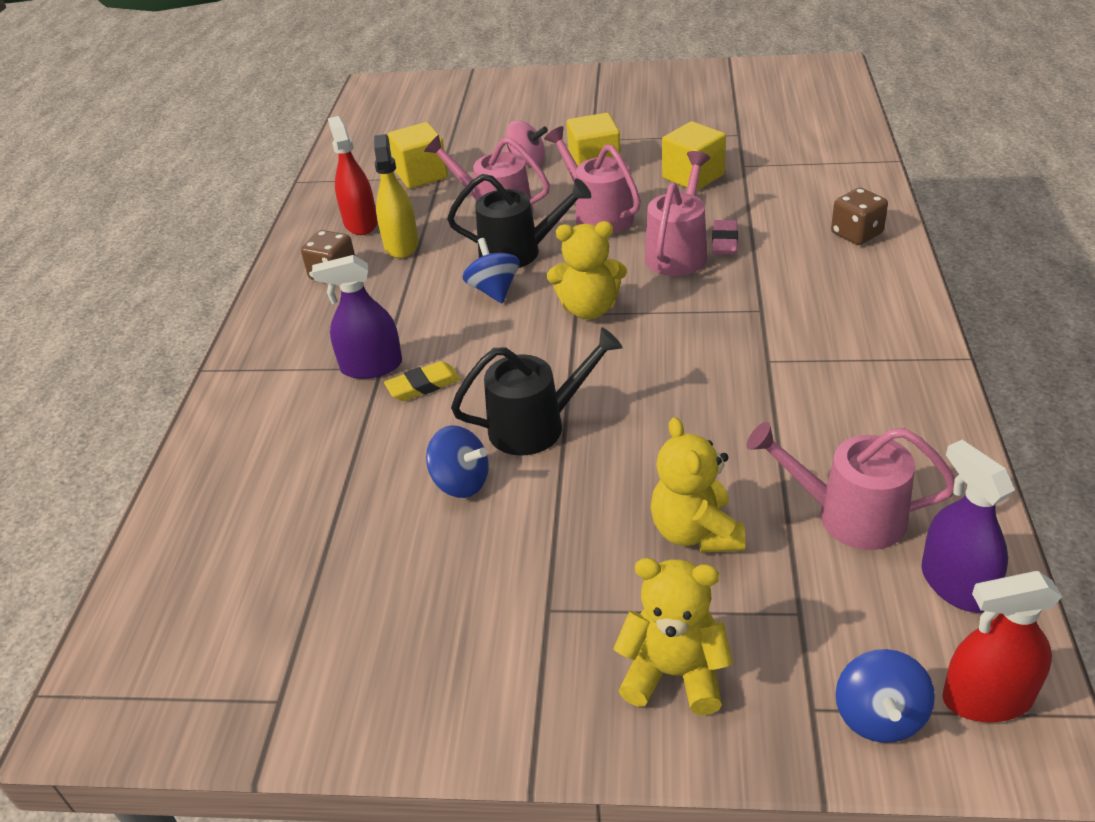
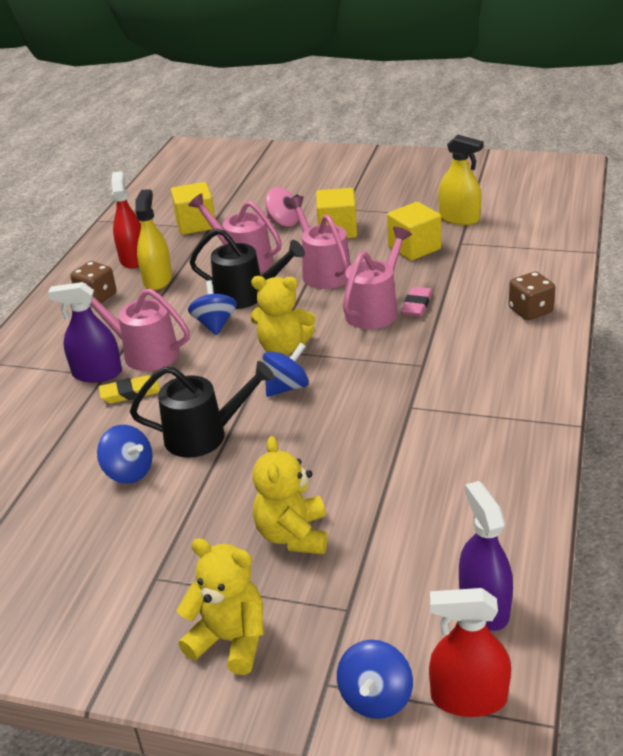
camera: 10 degrees right, 5 degrees down
pink watering can [747,422,955,550] -> pink watering can moved to [86,283,190,371]
none -> blue spinning top [263,342,309,397]
none -> yellow spray bottle [438,135,484,225]

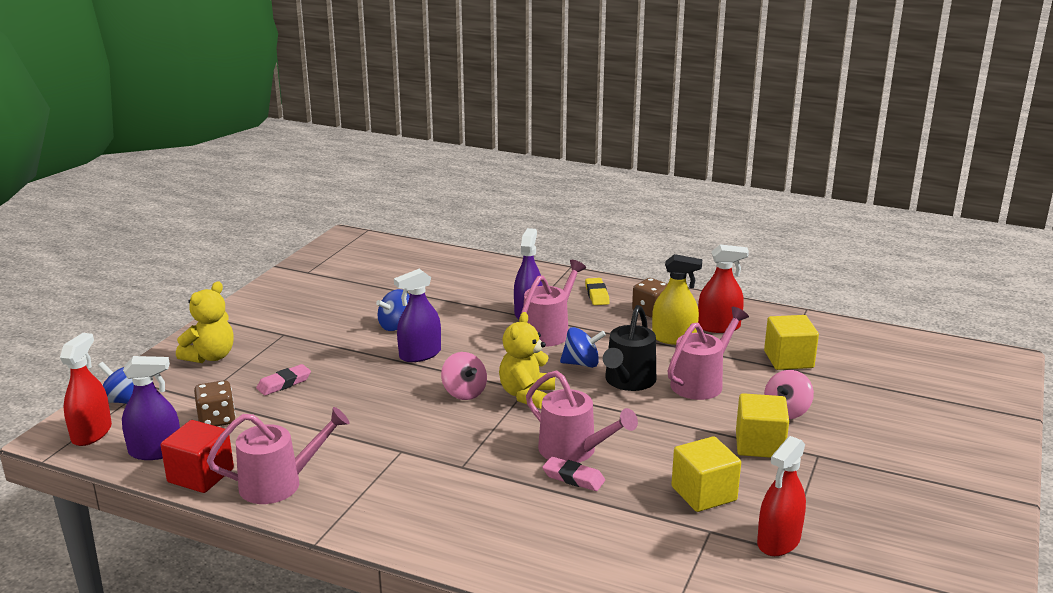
camera: 95 degrees right, 10 degrees down
yellow eraser [99,375,160,403] -> yellow eraser moved to [585,278,610,305]
black watering can [130,361,275,458] -> purple spray bottle [394,269,441,362]
yellow teddy bear [252,436,328,554] -> pink eraser [256,364,311,396]
blue spinning top [263,342,309,397] -> pink spinning top [441,352,487,400]
pink watering can [286,196,351,289] -> pink watering can moved to [207,407,349,504]
yellow spray bottle [438,135,484,225] -> red spray bottle [757,436,806,556]
brown dice [509,271,555,320] -> brown dice moved to [194,380,236,426]
none -> red cube [161,420,234,493]

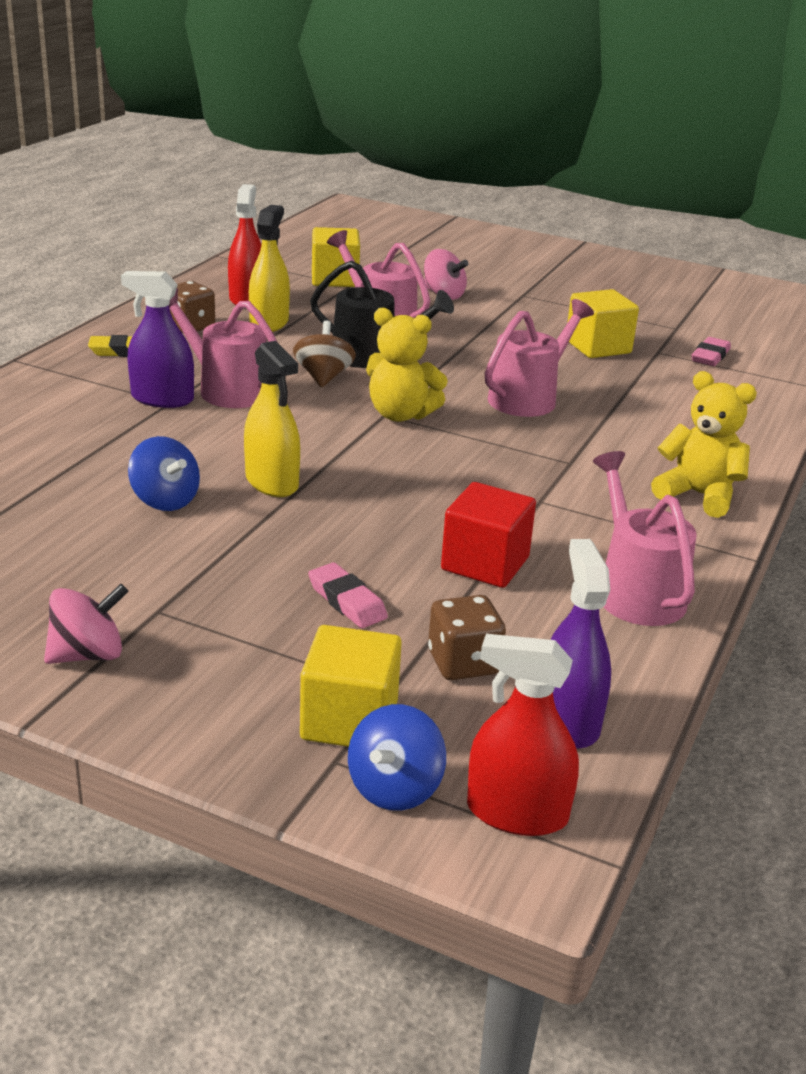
camera: 90 degrees left, 5 degrees up
red cube [161,420,234,493] -> red cube moved to [441,482,536,588]
yellow teddy bear [176,281,233,363] -> yellow teddy bear moved to [651,371,757,518]
purple spray bottle [394,269,441,362] -> yellow spray bottle [244,341,300,497]
pink spinning top [441,352,487,400] -> pink spinning top moved to [44,584,129,664]
pink eraser [542,457,605,491] -> pink eraser moved to [692,337,731,366]
blue spinning top [560,327,606,368] -> brown spinning top [293,320,356,388]
yellow cube [736,393,789,458] -> yellow cube moved to [300,625,402,747]
red spray bottle [757,436,806,556] -> none

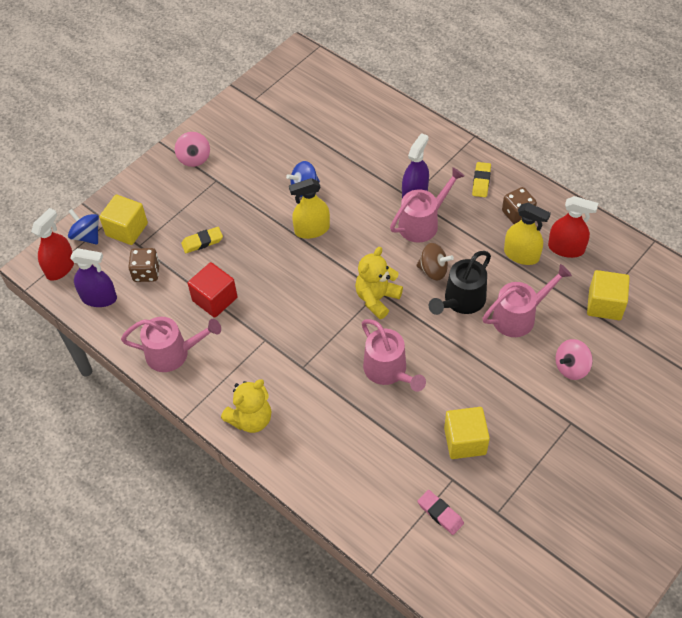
camera: 110 degrees right, 25 degrees up
pink eraser [308,562,388,628] -> yellow eraser [181,227,223,253]

